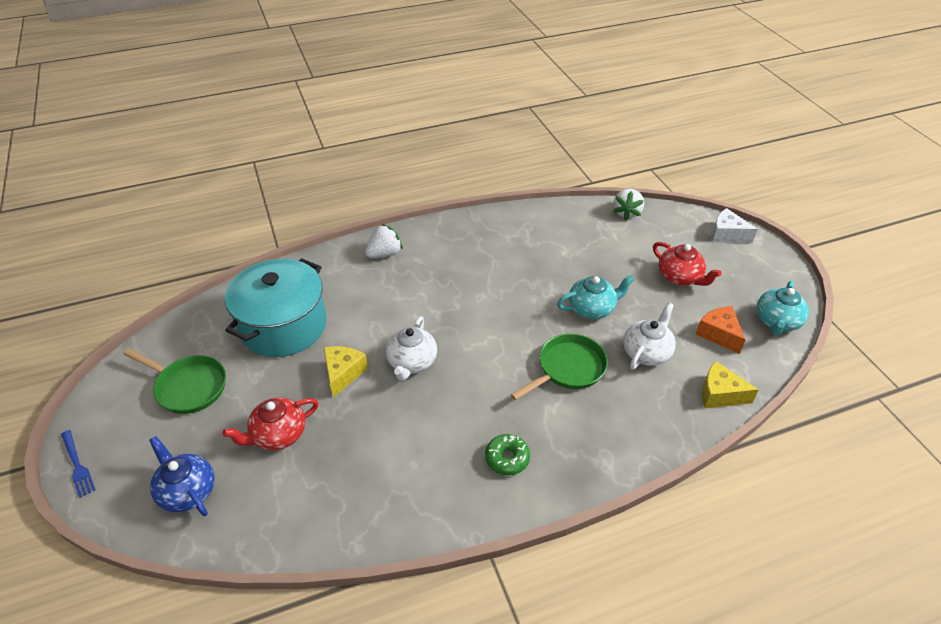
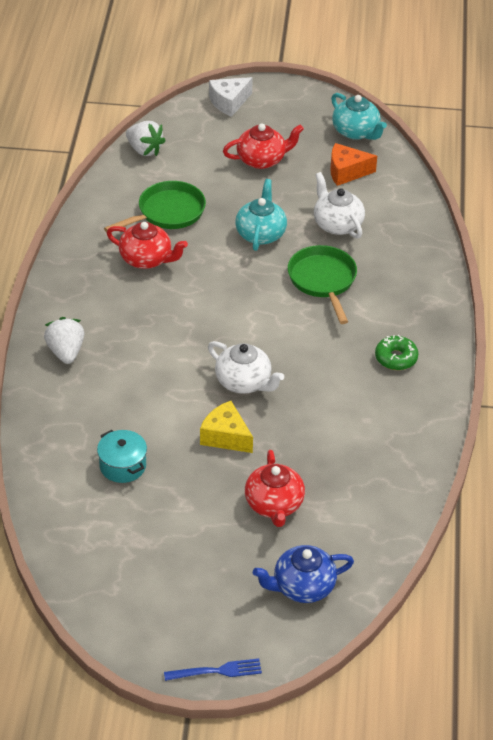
camera: 65 degrees left, 0 degrees up
green pan [124,348,226,414] -> green pan moved to [104,181,206,232]
turquoise pot [225,258,327,357] -> turquoise pot [97,430,147,483], size x0.45
yellow cheese [702,361,759,408] -> none
none -> red teapot [107,222,188,269]

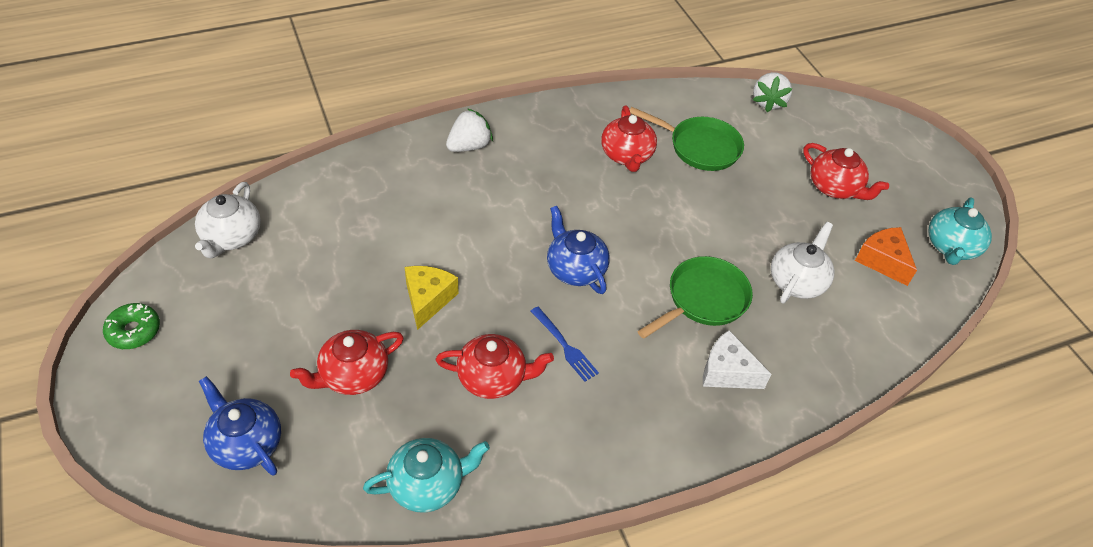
camera: 60 degrees right, 5 degrees up
turquoise pot [97,430,147,483] -> none
blue fork [164,658,262,681] -> blue fork moved to [530,307,599,382]
white teapot [208,341,284,394] -> white teapot moved to [195,182,261,258]
white cheese [209,77,253,117] -> white cheese moved to [703,330,771,389]
turquoise teapot [235,179,287,251] -> turquoise teapot moved to [363,438,490,513]
green donut [375,335,419,370] -> green donut moved to [103,303,160,349]
none -> red teapot [436,334,554,399]
none -> blue teapot [547,206,610,294]

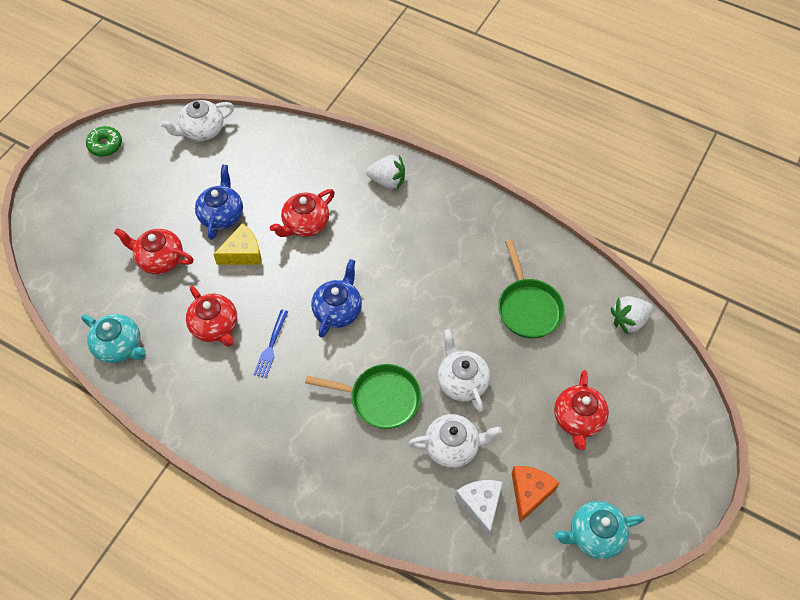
camera: 55 degrees right, 10 degrees up
blue teapot [199,376,281,476] -> blue teapot moved to [195,164,243,240]
red teapot [601,106,657,172] -> red teapot moved to [270,189,335,237]
white cheese [703,330,771,389] -> white cheese moved to [455,480,503,538]
none -> white teapot [437,329,490,412]

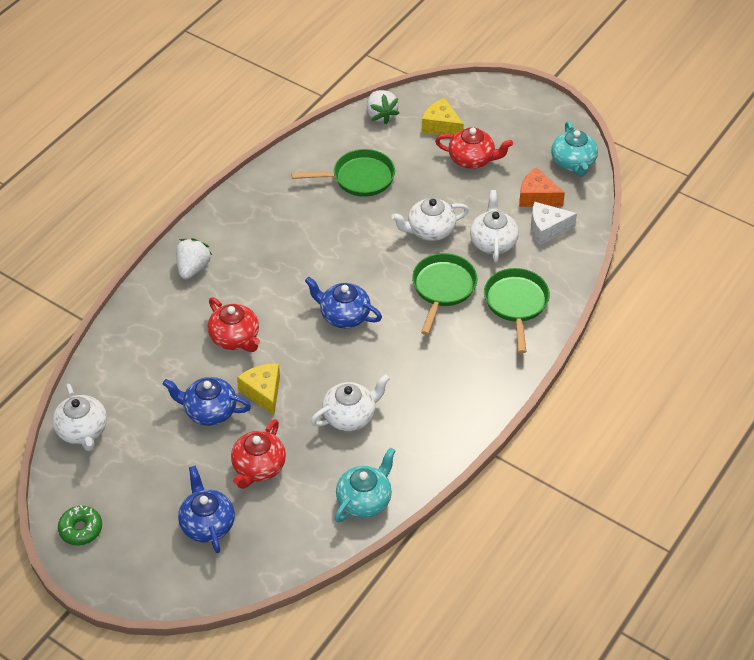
camera: 85 degrees left, 10 degrees down
red teapot [186,286,237,347] -> white teapot [311,374,390,431]
blue fork [253,310,288,378] -> none
none -> blue teapot [178,466,235,553]
none -> yellow cheese [421,98,464,135]
none -> green pan [484,268,550,353]

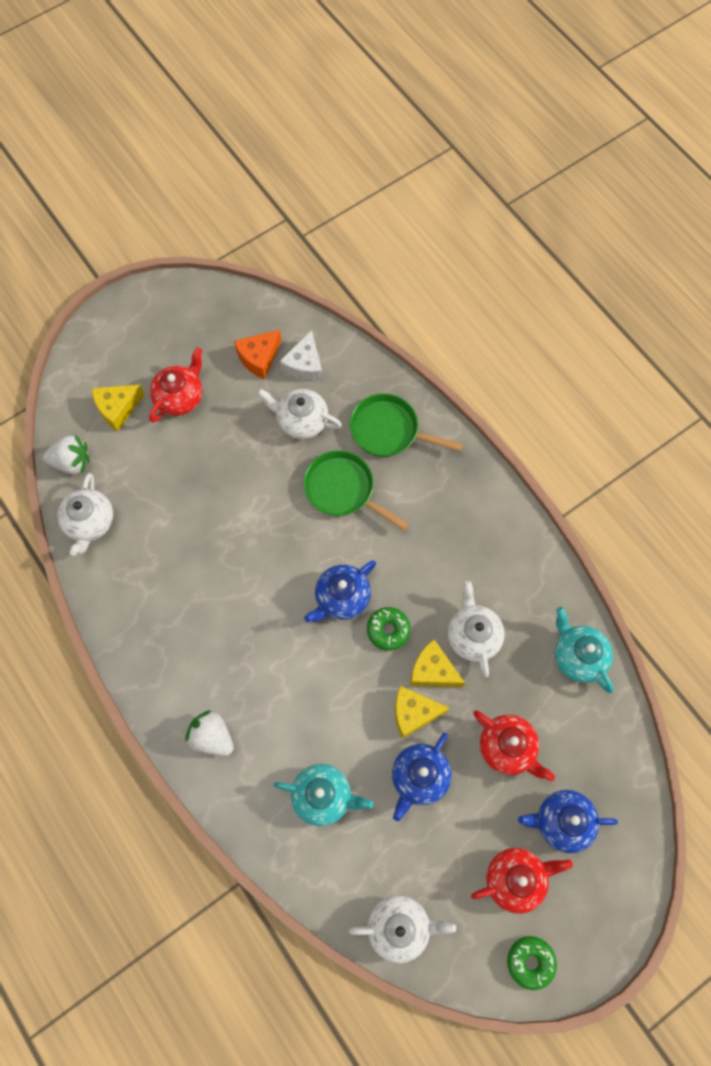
camera: 70 degrees left, 20 degrees up
red teapot [208,297,260,352] -> red teapot moved to [471,848,573,914]
green pan [292,149,395,197] -> none
white teapot [391,198,469,241] -> white teapot moved to [58,473,113,556]
turquoise teapot [551,121,598,177] -> turquoise teapot moved to [274,764,373,826]
none -> green donut [367,607,411,651]
none -> yellow cheese [410,640,465,687]

